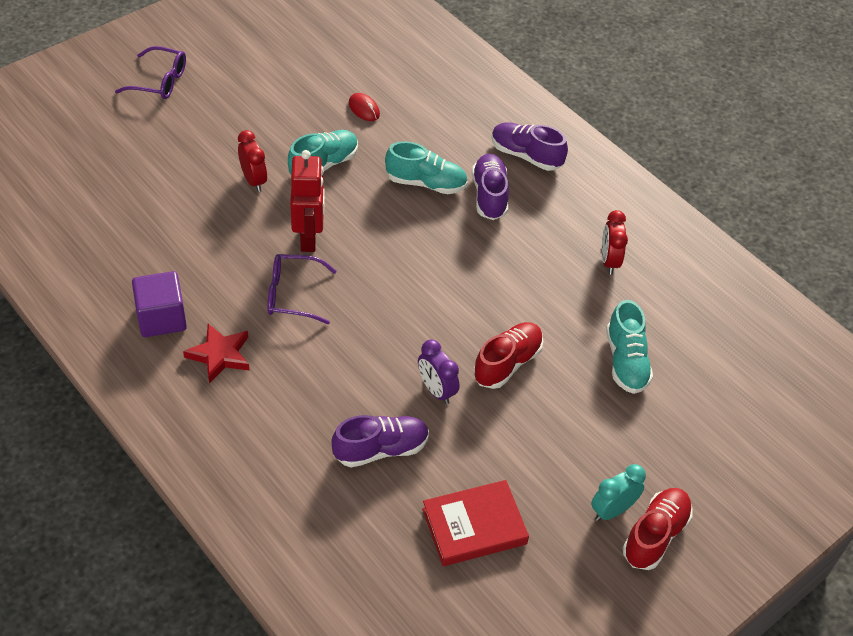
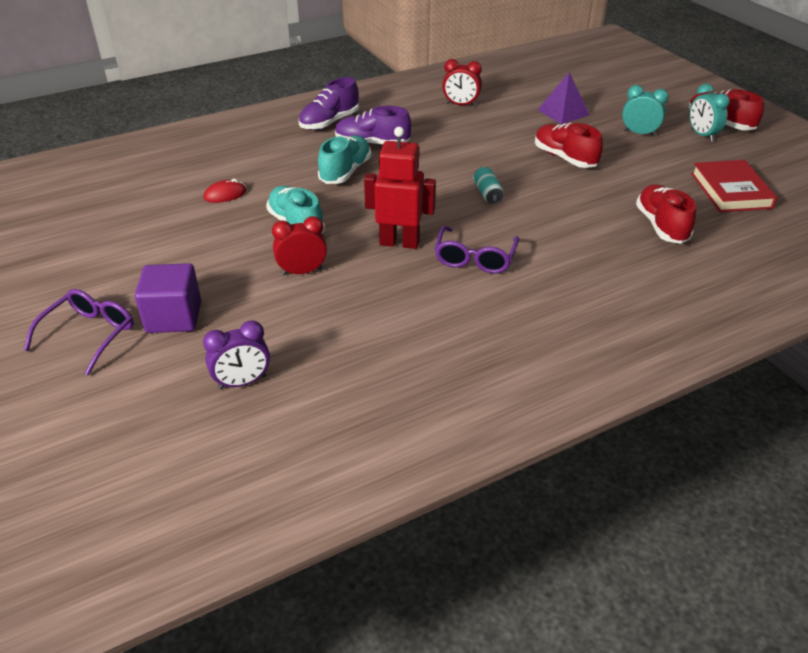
camera: 75 degrees left, 10 degrees down
purple cube [132,271,187,337] -> purple cube moved to [135,263,201,333]
red star [183,324,250,383] -> none
purple shoe [332,415,429,467] -> red shoe [636,184,696,244]
purple clock [418,339,459,404] -> purple clock moved to [203,320,270,389]
turquoise shoe [606,300,653,394] -> purple pyramid [538,72,590,124]
none -> turquoise can [473,167,504,204]
none -> turquoise clock [622,85,669,136]

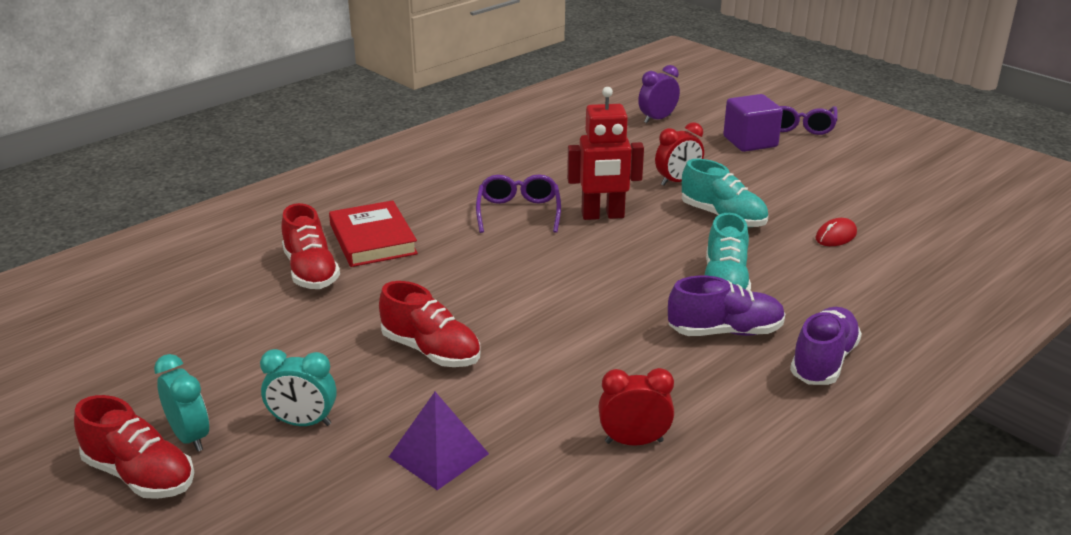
camera: 165 degrees right, 10 degrees down
turquoise can [473,167,504,204] -> none
red book [691,160,777,212] -> red book moved to [329,200,418,267]

